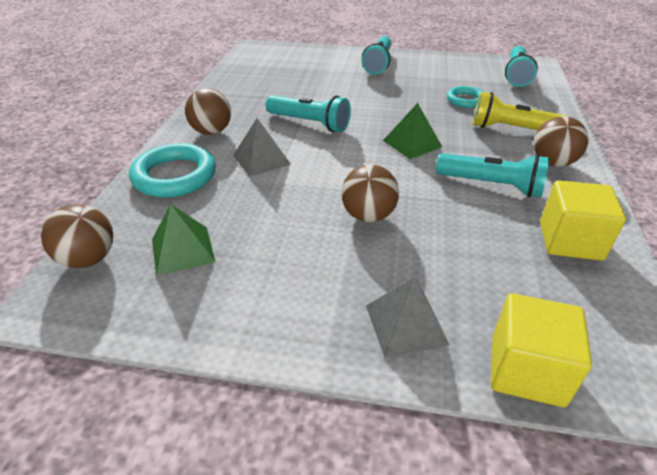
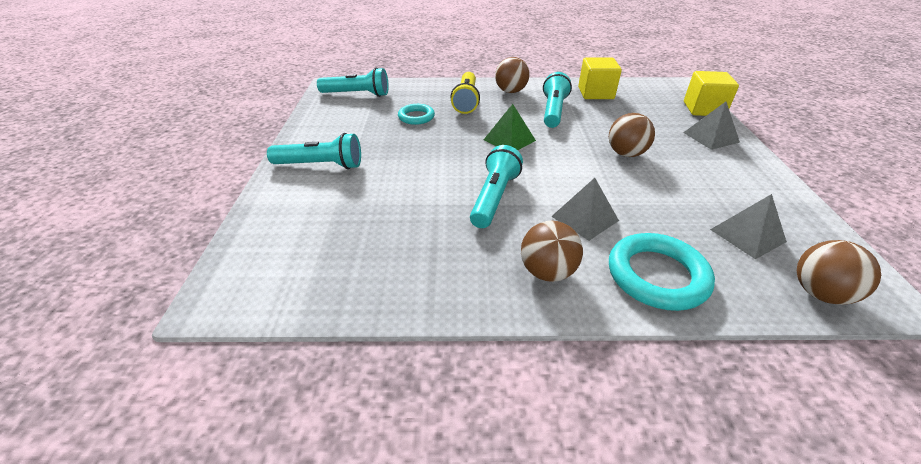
camera: 100 degrees left, 0 degrees up
green pyramid [152,204,215,276] -> grey pyramid [710,194,787,259]

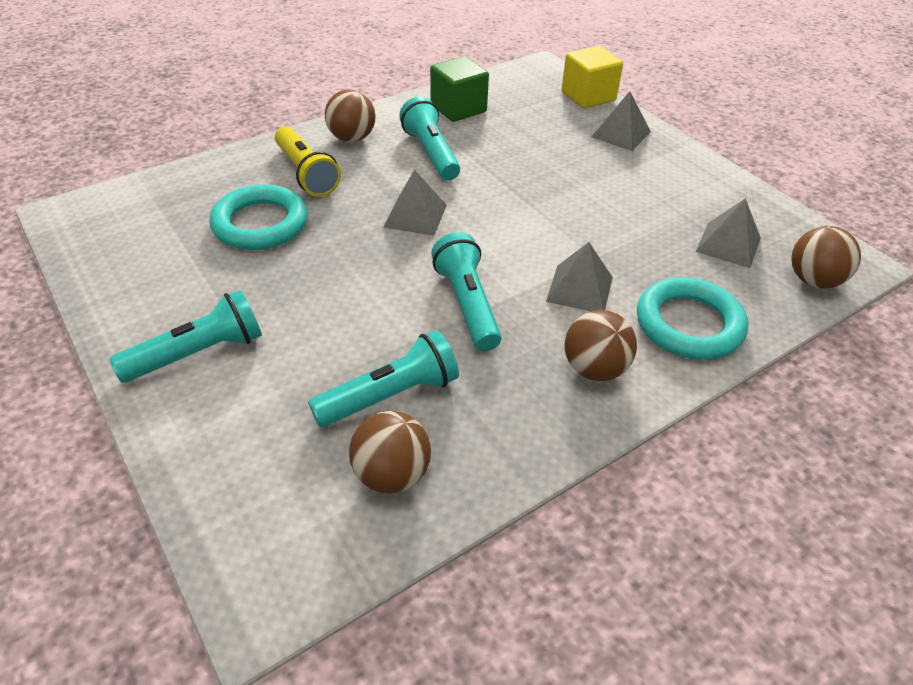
camera: 35 degrees left, 5 degrees up
turquoise flashlight [317,67,389,97] -> turquoise flashlight moved to [308,330,459,427]
turquoise ring [398,104,435,125] -> turquoise ring [209,184,308,250], size x1.68
green pyramid [484,104,536,150] -> grey pyramid [383,170,447,236]
yellow cube [578,57,622,99] -> green cube [430,56,489,122]
brown ball [609,113,655,157] -> brown ball moved to [349,411,431,494]

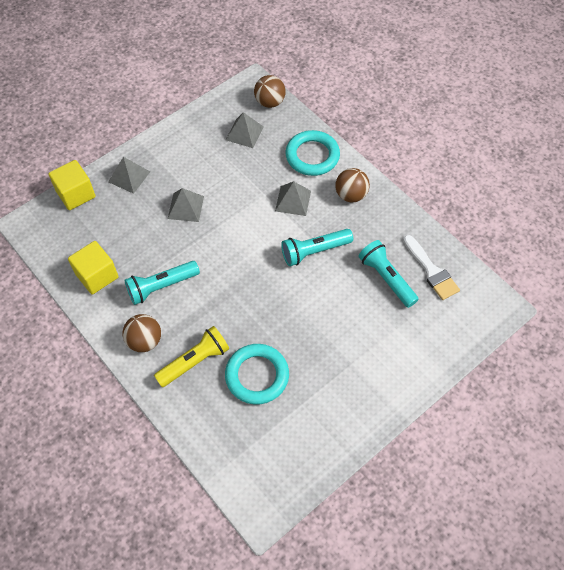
camera: 95 degrees left, 15 degrees up
turquoise flashlight [109,290,262,383] -> none
brown ball [349,411,431,494] -> white brush [403,235,460,300]
grey pyramid [383,170,447,236] -> grey pyramid moved to [168,188,204,222]
green cube [430,56,489,122] -> yellow cube [68,241,118,294]

